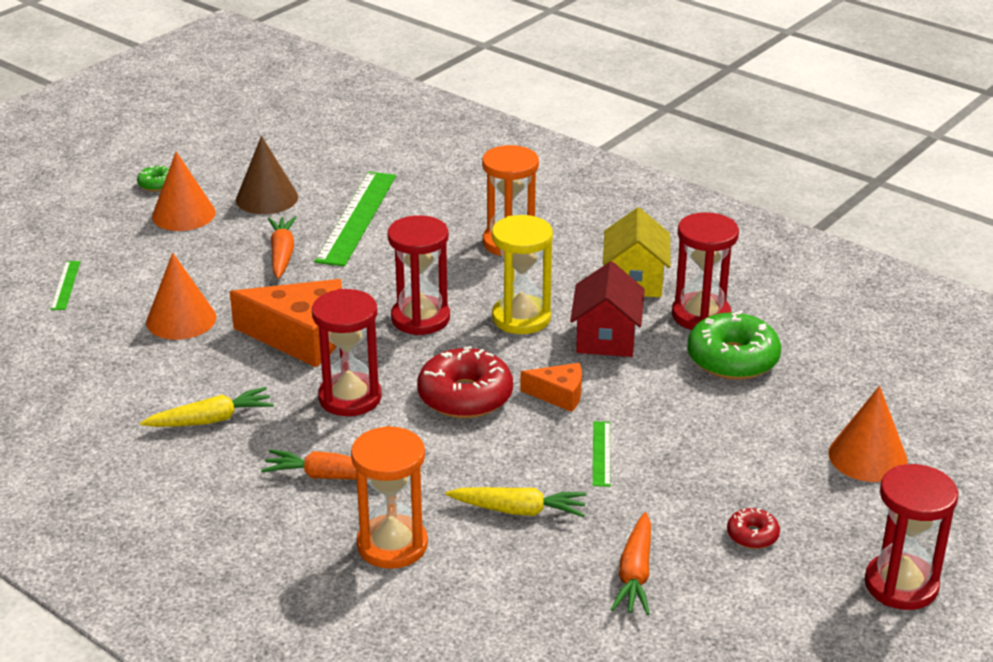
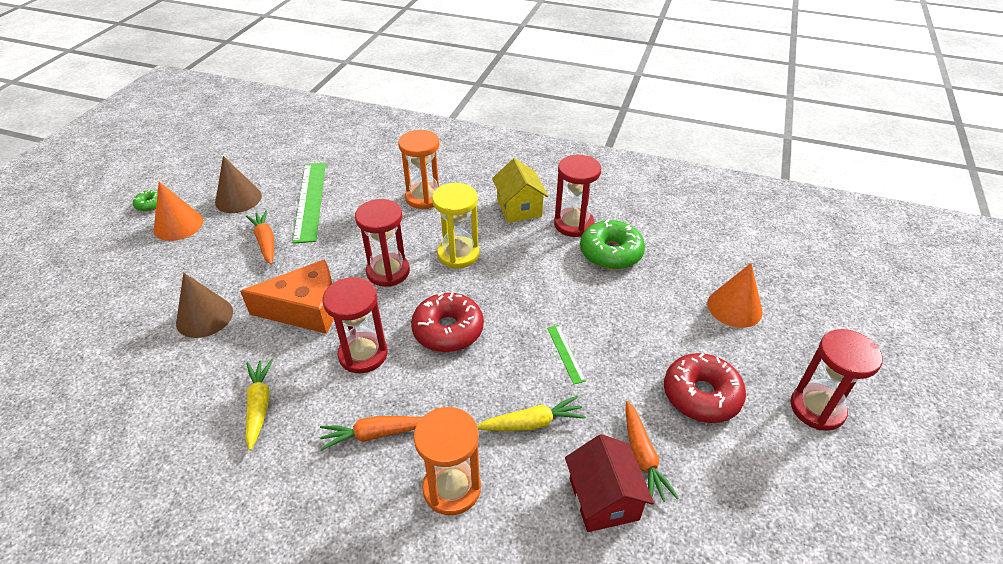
camera: 20 degrees left, 10 degrees up
green ruler [50,261,81,310] -> none
yellow carrot [140,387,274,427] -> yellow carrot turned 60 degrees counterclockwise [246,359,273,451]
orange cone [146,253,217,340] -> brown cone [176,273,233,338]
orange cheese [520,363,582,412] -> none
red house [570,261,645,357] -> red house moved to [565,434,654,532]
red donut [727,508,780,549] -> red donut [664,353,746,423], size x2.04

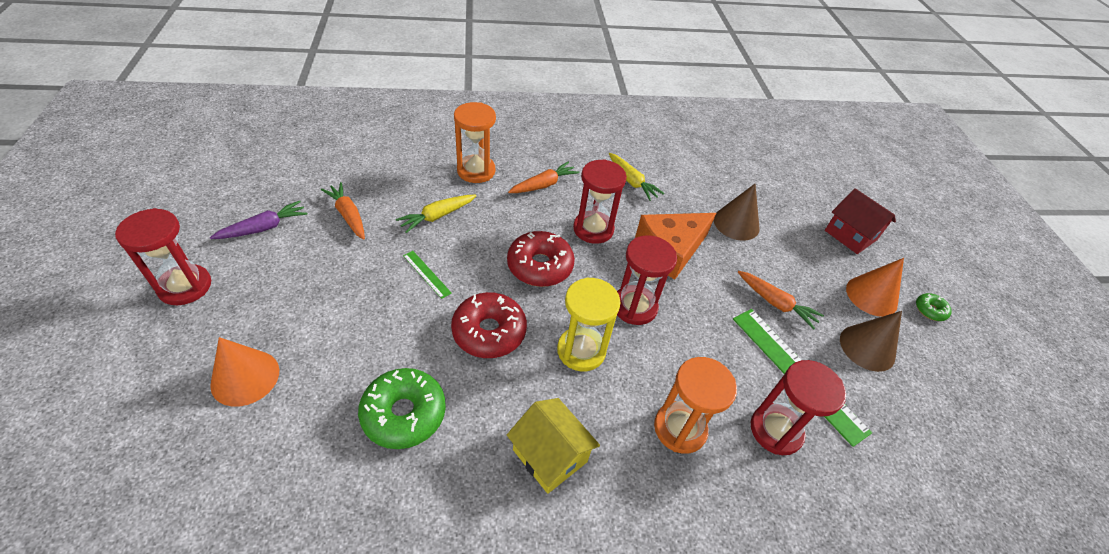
camera: 150 degrees right, 5 degrees up
red hourglass [554,155,601,237] -> red hourglass moved to [751,360,846,455]
red house [565,434,654,532] -> red house moved to [825,188,896,254]
red donut [664,353,746,423] -> red donut moved to [451,292,527,358]
none -> purple carrot [210,200,308,239]

